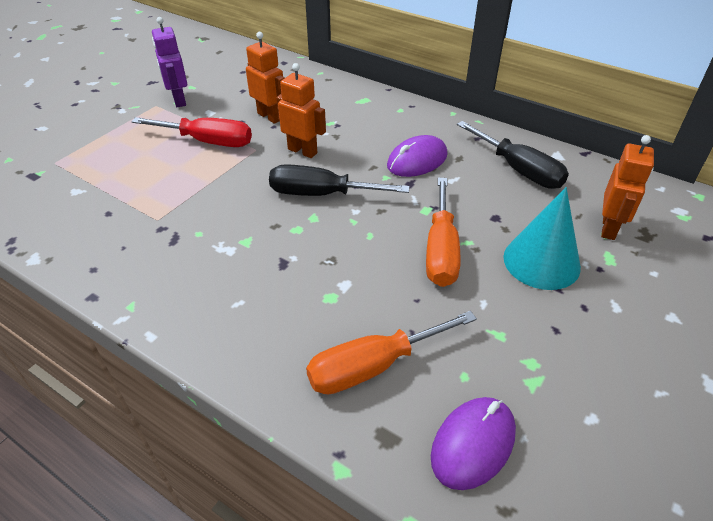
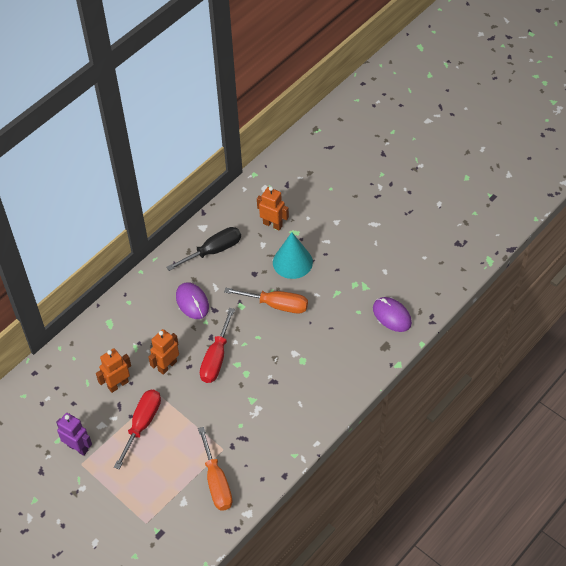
camera: 80 degrees left, 10 degrees up
purple robot [152,17,187,107] -> purple robot turned 135 degrees counterclockwise [56,413,92,456]
black screwdriver [269,164,410,196] -> red screwdriver [200,308,235,383]
orange screwdriver [306,311,477,394] -> orange screwdriver moved to [198,427,233,511]

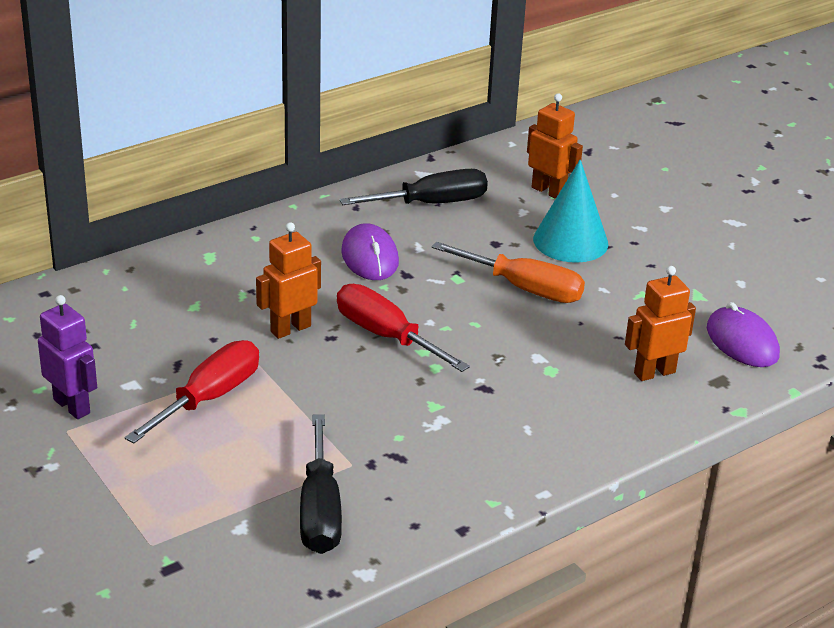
camera: 10 degrees right, 20 degrees down
orange robot [96,348,131,393] -> orange robot moved to [625,266,696,381]
orange screwdriver [198,427,233,511] -> black screwdriver [300,414,342,554]
red screwdriver [200,308,235,383] -> red screwdriver turned 105 degrees clockwise [337,284,470,372]

